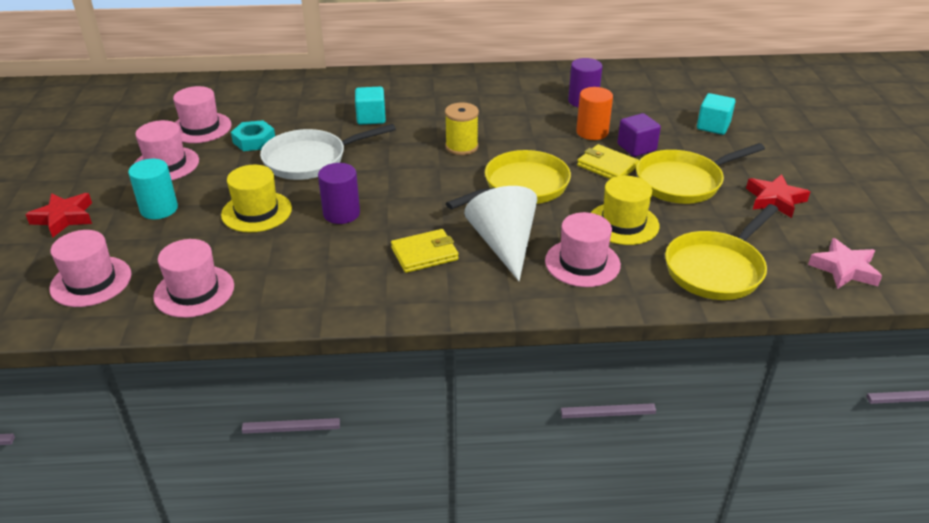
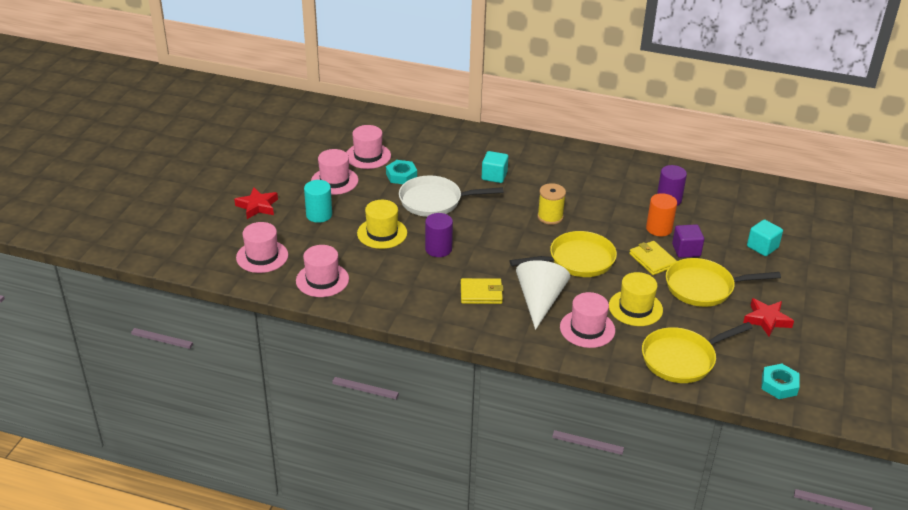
camera: 20 degrees right, 0 degrees up
pink star [808,238,882,289] -> turquoise nut [761,364,800,399]

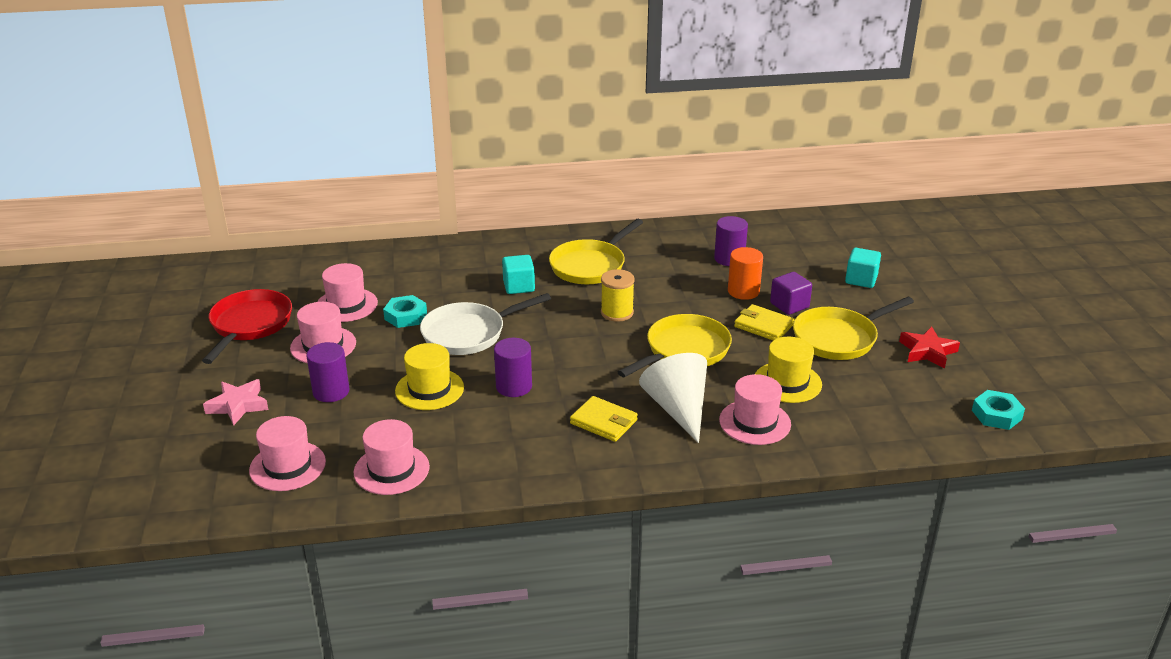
camera: 25 degrees left, 5 degrees down
red star [234,188,278,219] -> pink star [203,379,268,426]
turquoise cylinder [304,180,332,223] -> purple cylinder [306,342,350,402]
yellow wallet [461,278,503,304] -> yellow wallet turned 60 degrees clockwise [570,396,638,442]
yellow pan [642,322,753,383] -> yellow pan moved to [549,219,643,284]
none -> red pan [202,289,292,364]

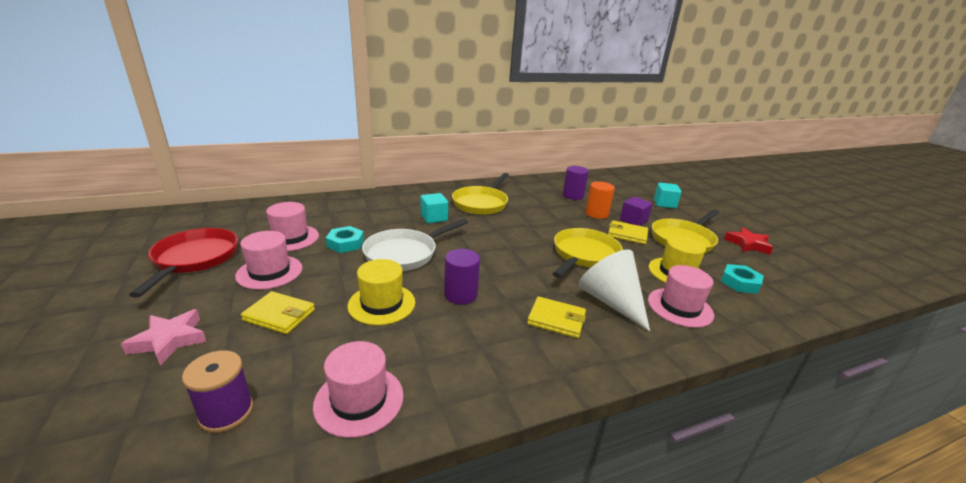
camera: 15 degrees left, 5 degrees down
pink hat [249,416,326,491] -> purple spool [182,350,253,433]
purple cylinder [306,342,350,402] -> yellow wallet [241,291,315,334]
yellow spool [601,269,635,322] -> none
turquoise nut [972,390,1025,430] -> turquoise nut moved to [721,264,764,294]

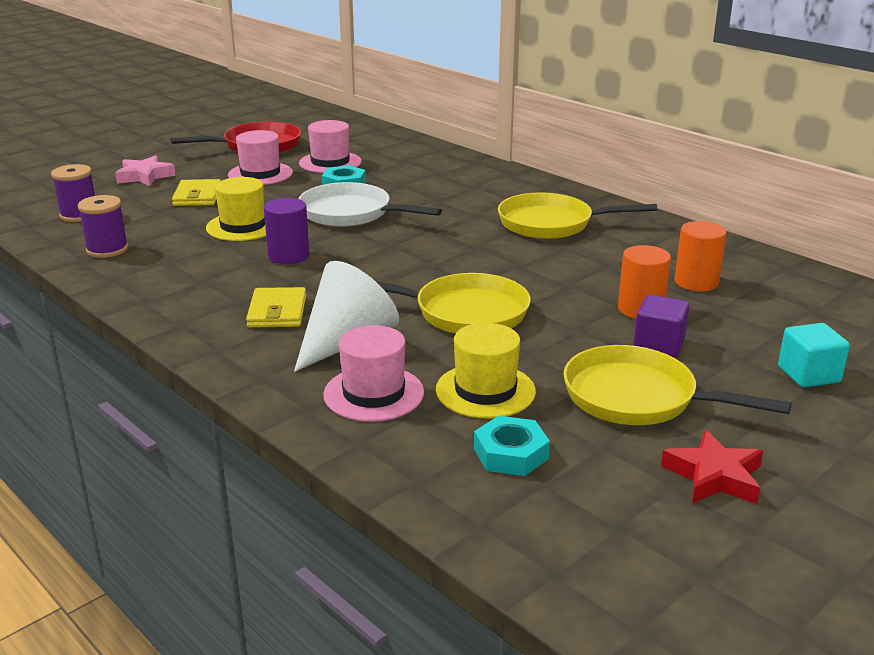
camera: 70 degrees right, 0 degrees up
pink hat [313,341,404,438] -> purple spool [78,195,128,258]
turquoise cube [421,193,448,223] -> none
purple cylinder [563,166,589,200] -> orange cylinder [675,221,727,291]
yellow wallet [608,220,648,244] -> none

